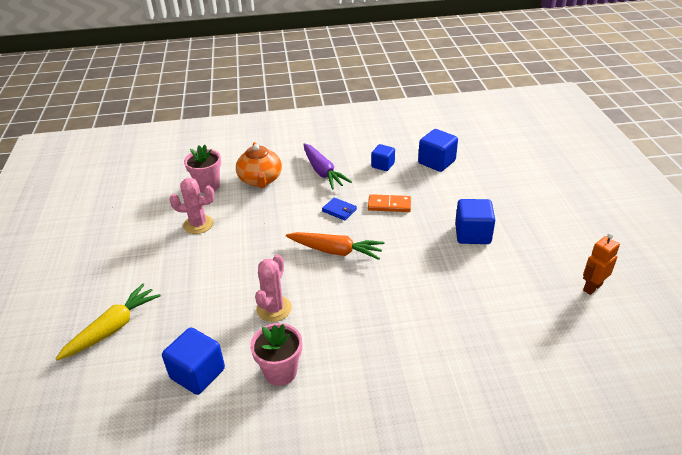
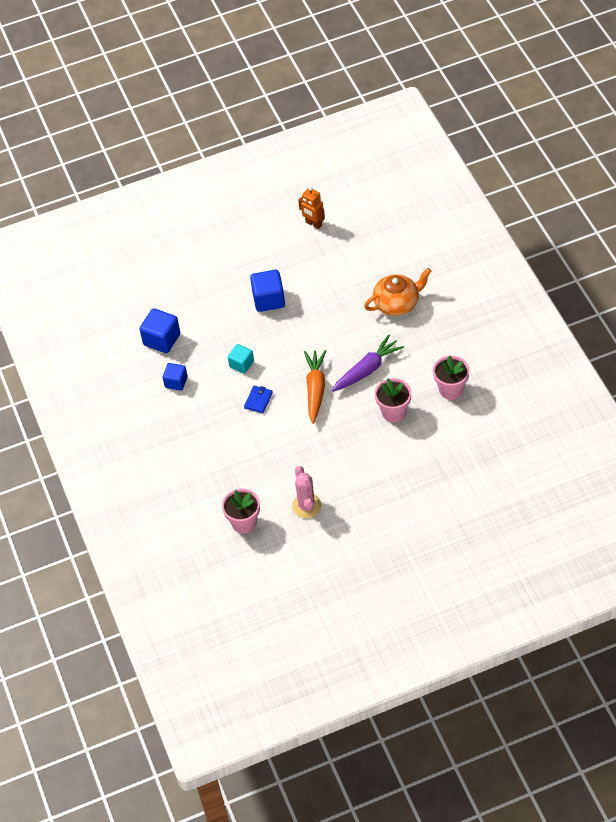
camera: 100 degrees left, 15 degrees up
yellow carrot [55,284,161,360] -> none
blue cube [162,327,225,395] -> none
orange teapot [236,142,282,188] -> orange teapot moved to [364,268,432,316]
pink cactus [255,254,292,322] -> pink flower pot [375,378,411,422]
purple carrot [303,143,352,189] -> purple carrot moved to [331,335,404,392]
orange domino [368,194,411,212] -> turquoise cube [228,344,254,374]

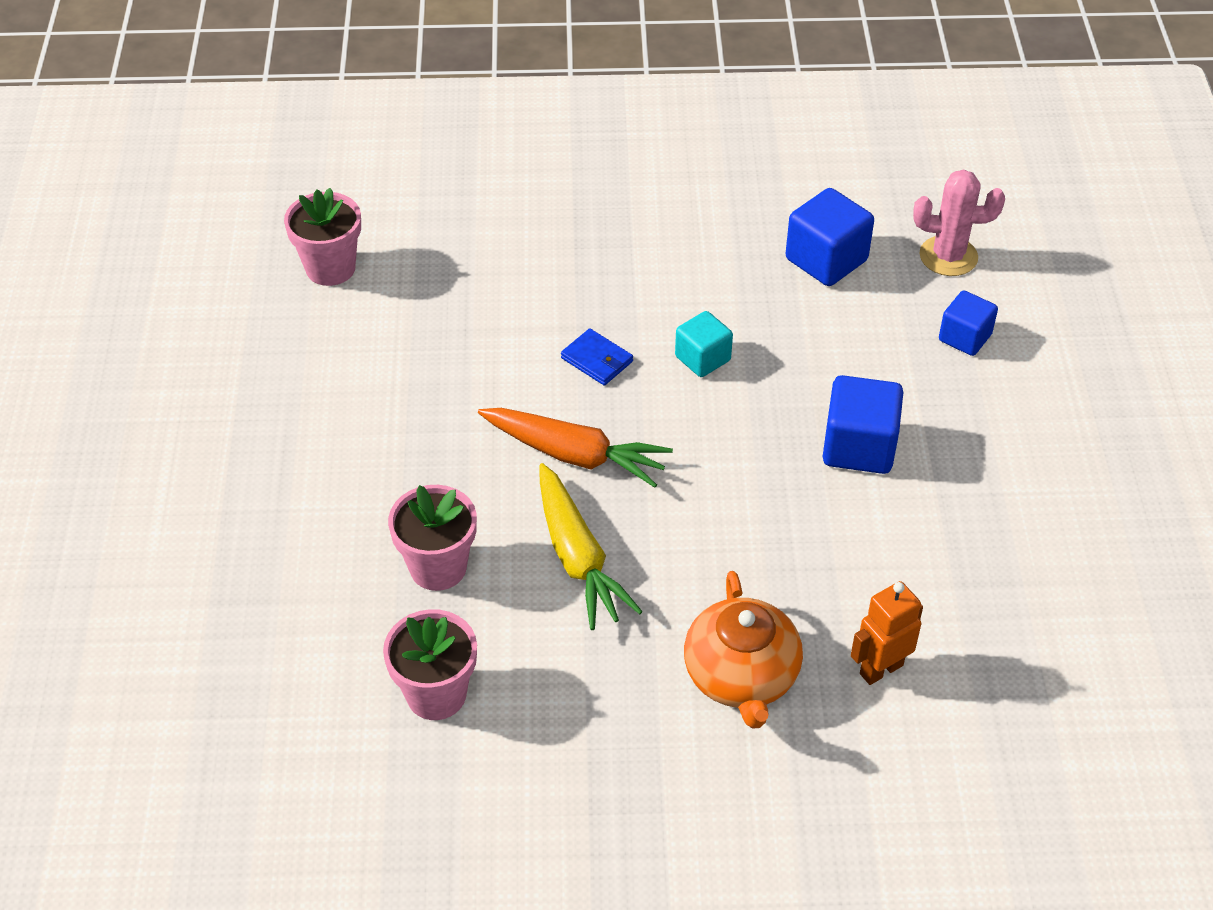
camera: 105 degrees right, 5 degrees down
blue cube [163,363,188,391] -> blue cube moved to [939,291,998,356]
pink cactus [292,466,322,518] -> pink cactus moved to [913,170,1005,276]
orange robot [298,187,325,229] -> orange robot moved to [851,581,923,685]
purple carrot [331,335,404,392] -> yellow carrot [539,463,643,630]

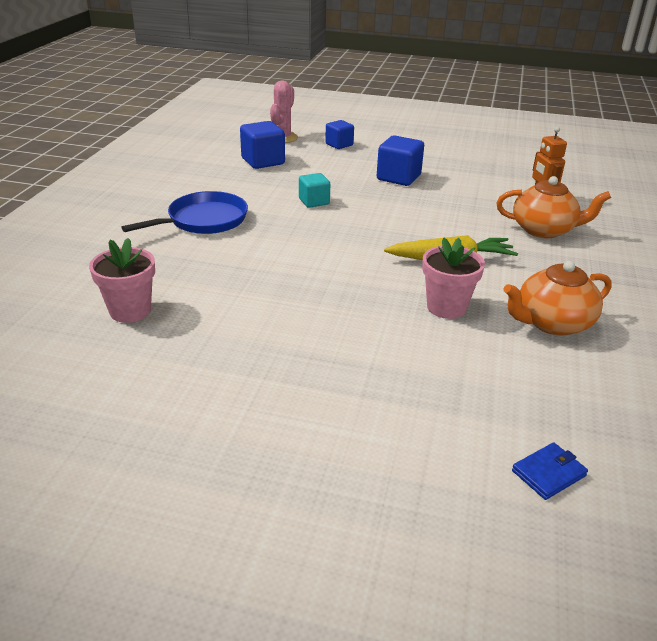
camera: 75 degrees left, 15 degrees down
pink flower pot [383,609,477,720] -> orange teapot [504,261,612,336]
orange carrot [478,408,673,488] -> none
blue wallet [561,328,633,385] -> blue wallet moved to [512,442,588,500]
none -> blue pan [121,191,248,234]

